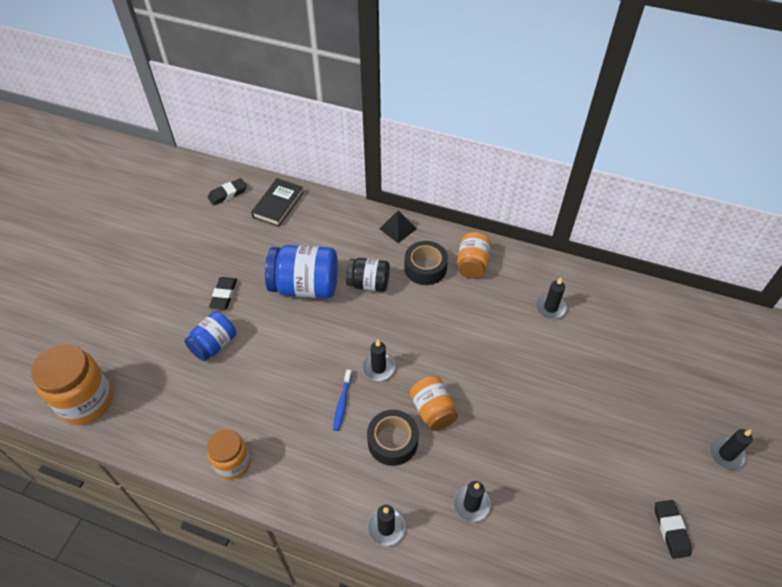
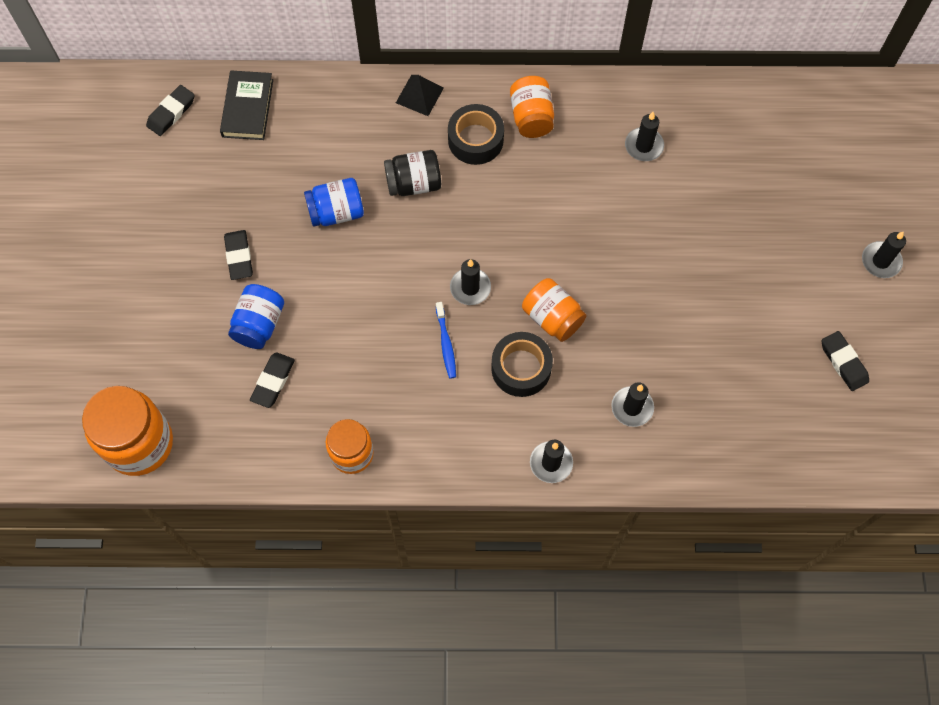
camera: 20 degrees left, 15 degrees up
blue jar [265,245,338,298] -> blue jar [304,178,364,227], size x0.62
none -> black eraser [250,352,295,408]

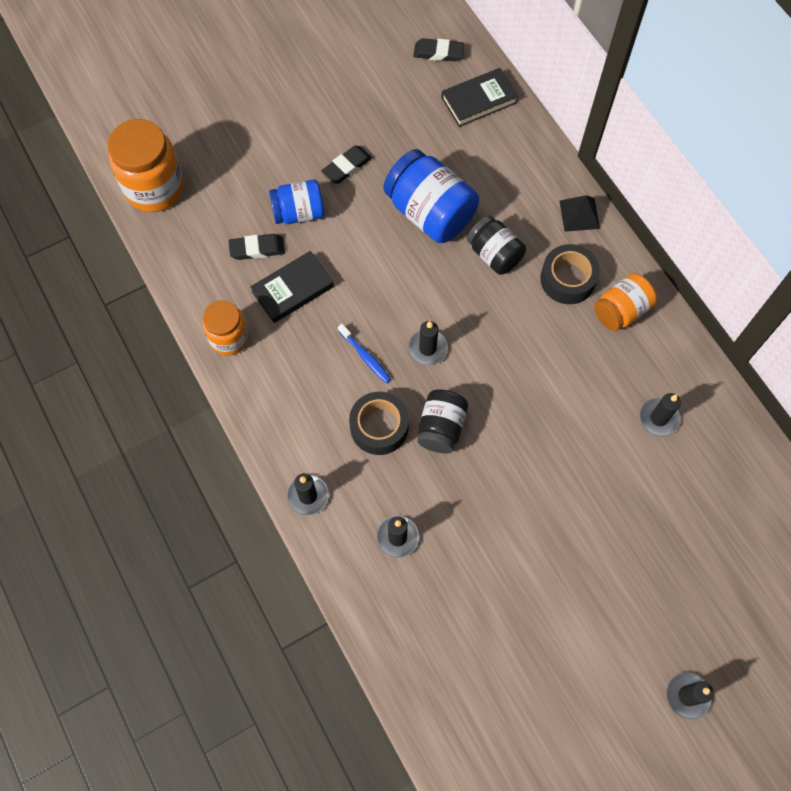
camera: 60 degrees right, 0 degrees up
blue jar [304,178,364,227] -> blue jar [383,149,479,243], size x1.61
blue toothbrush [436,302,456,378] -> blue toothbrush turned 90 degrees counterclockwise [338,324,391,383]
orange jar [522,278,587,342] -> black jar [417,390,468,454]
black eraser [821,331,869,391] -> none
none -> black book [250,251,334,323]

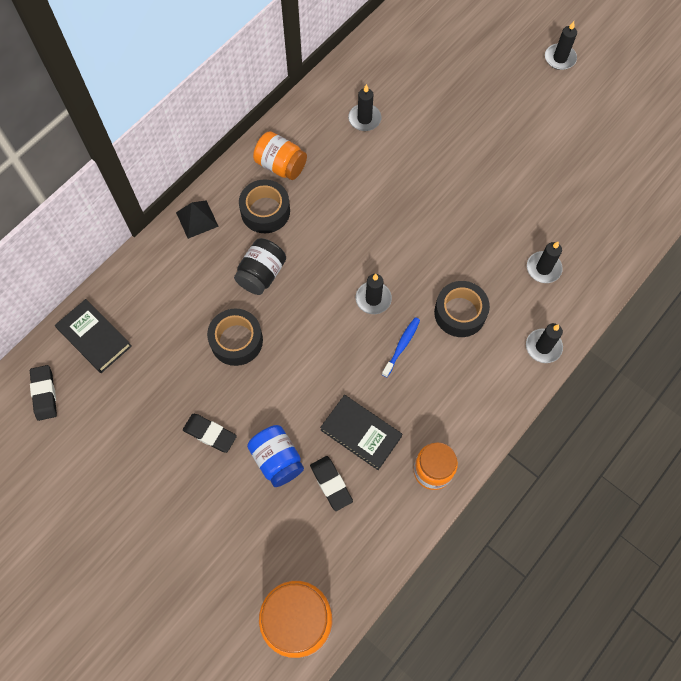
camera: 110 degrees left, 0 degrees up
blue jar [383,149,479,243] -> black tape [207,309,263,366]
black jar [417,390,468,454] -> none

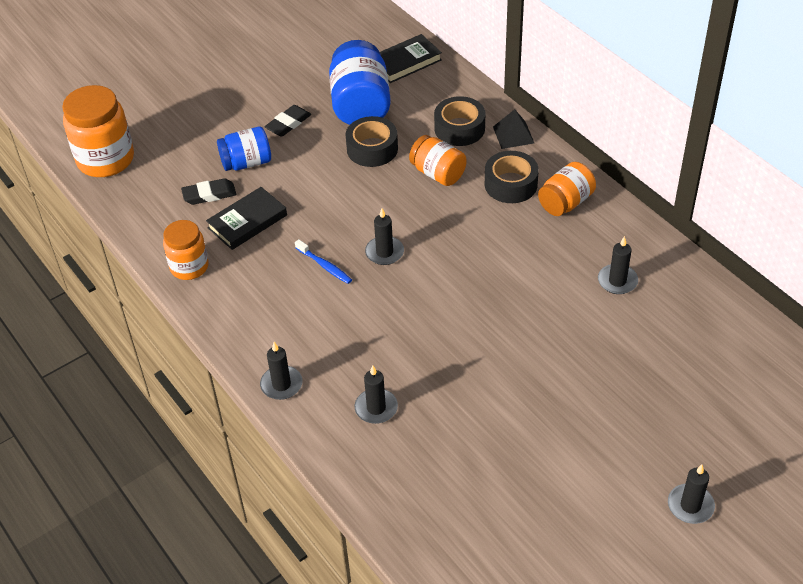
camera: 105 degrees right, 20 degrees down
black eraser [30,365,57,421] -> none
black jar [234,238,286,295] -> orange jar [409,135,467,186]
black tape [434,281,490,337] -> black tape moved to [434,96,485,146]
none -> blue jar [329,40,391,125]

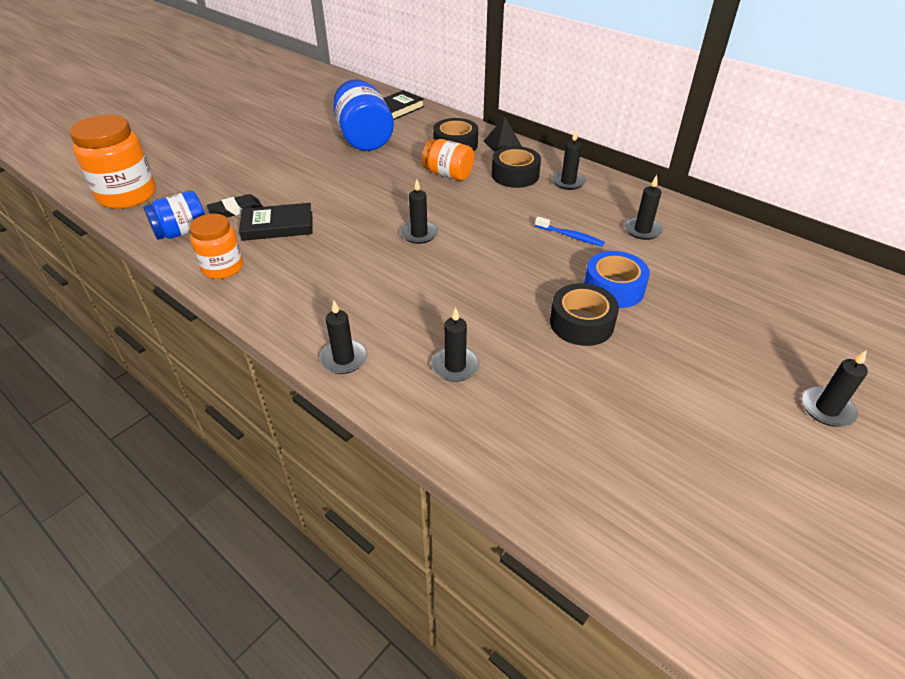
camera: 15 degrees left, 5 degrees down
black book [206,187,287,250] -> black book turned 45 degrees clockwise [239,203,313,241]
blue jar [217,127,271,171] -> blue jar moved to [144,191,205,240]
black eraser [264,105,311,137] -> none
blue toothbrush [295,239,352,284] -> blue toothbrush moved to [535,217,605,246]
black tape [345,116,398,167] -> black tape moved to [550,283,619,346]
orange jar [538,162,596,216] -> black candle [552,130,586,190]
none -> blue tape [584,251,650,308]

